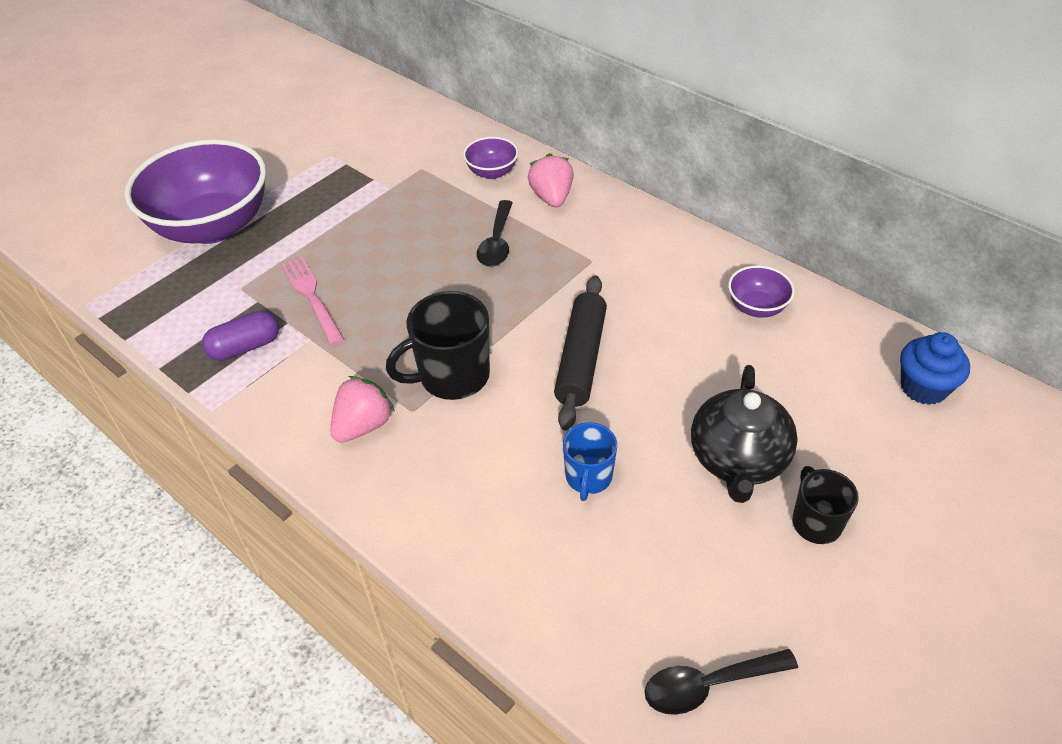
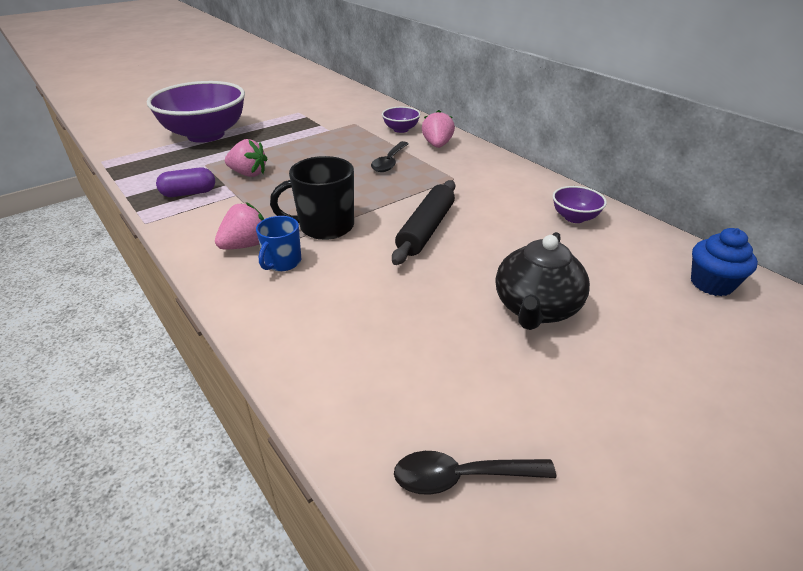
camera: 10 degrees right, 10 degrees down
pink fork [281,256,345,346] -> pink strawberry [225,139,267,177]
blue mug [563,422,617,501] -> blue mug moved to [256,216,301,271]
black mug [792,466,859,544] -> none

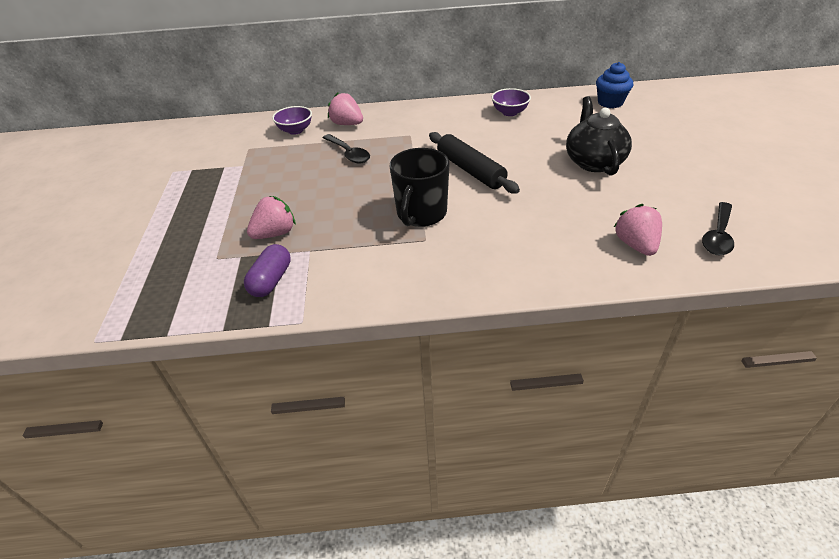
camera: 55 degrees left, 5 degrees up
purple bowl [147,81,245,143] -> none
pink strawberry [215,202,264,250] -> pink strawberry moved to [614,204,662,256]
blue mug [256,216,301,271] -> none
black teapot [496,232,590,330] -> black teapot turned 150 degrees counterclockwise [566,96,632,176]

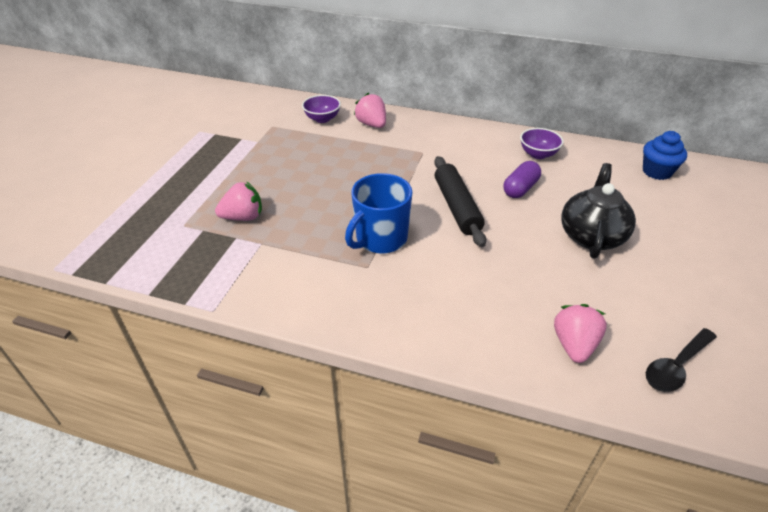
camera: 20 degrees right, 0 degrees up
purple capsule [244,244,291,297] -> purple capsule moved to [504,161,541,198]
black spoon [323,134,370,164] -> none
black mug [390,148,449,227] -> blue mug [345,173,412,254]

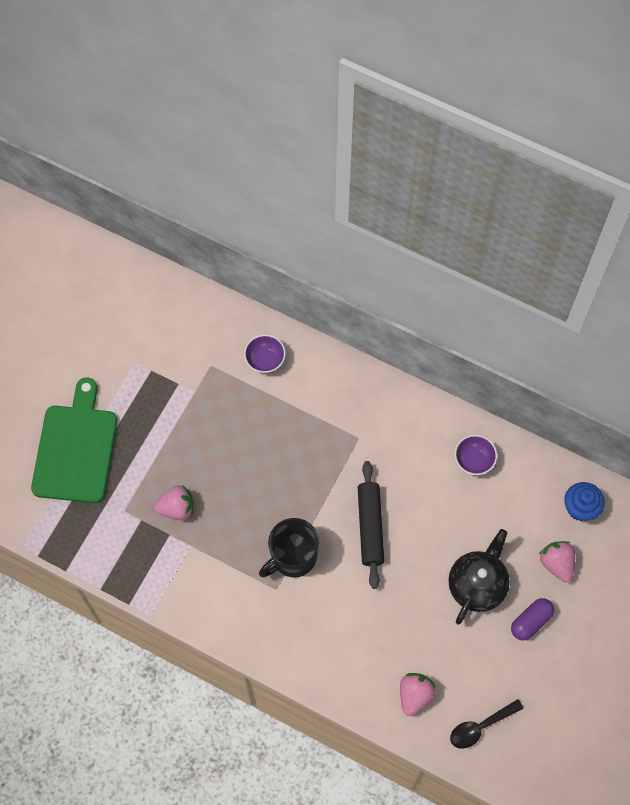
camera: 10 degrees right, 25 degrees up
blue mug [345,173,412,254] -> black mug [259,518,320,578]
pink strawberry [354,93,386,128] -> pink strawberry moved to [539,541,575,583]
purple capsule [504,161,541,198] -> purple capsule moved to [511,598,554,640]
none -> green cutting board [31,378,117,503]

